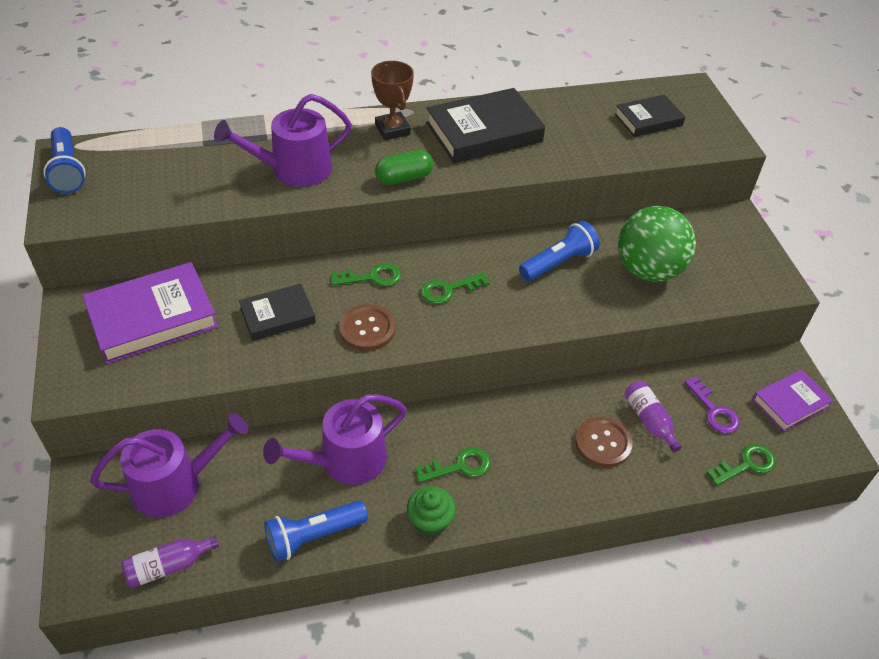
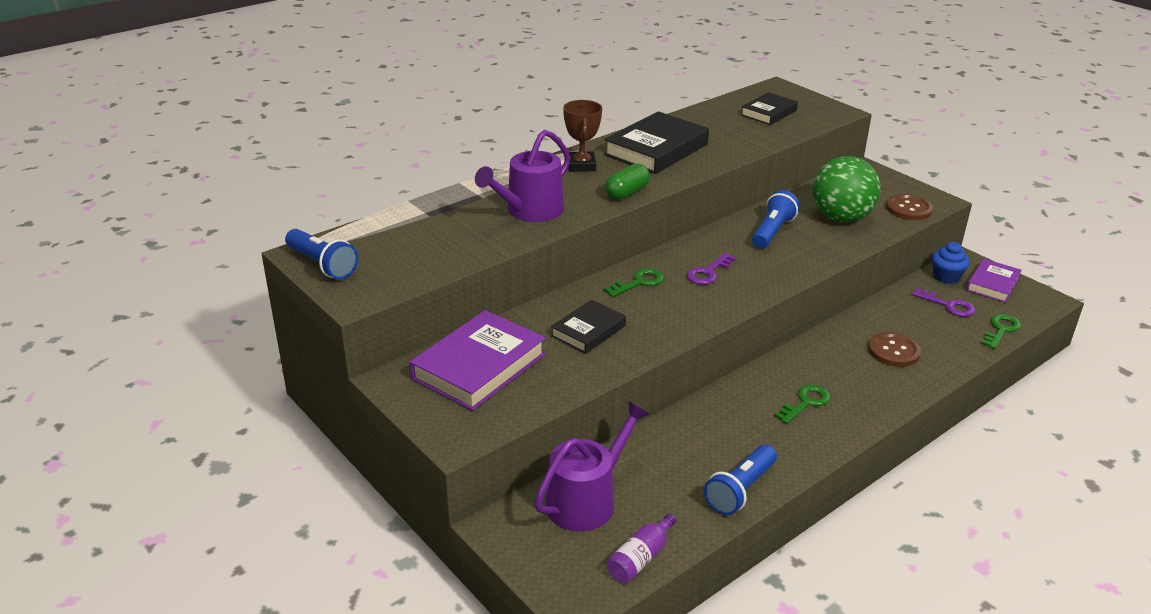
camera: 25 degrees left, 15 degrees down
purple watering can [263,394,407,485] -> none
brown button [339,304,395,351] -> brown button moved to [886,194,933,220]
brown trophy [371,61,414,140] -> brown trophy turned 45 degrees clockwise [563,100,602,172]
green cupcake [407,486,456,537] -> none
green key [421,273,489,304] -> purple key [686,253,736,285]
purple bottle [624,381,682,453] -> none
none -> blue cupcake [932,242,970,284]

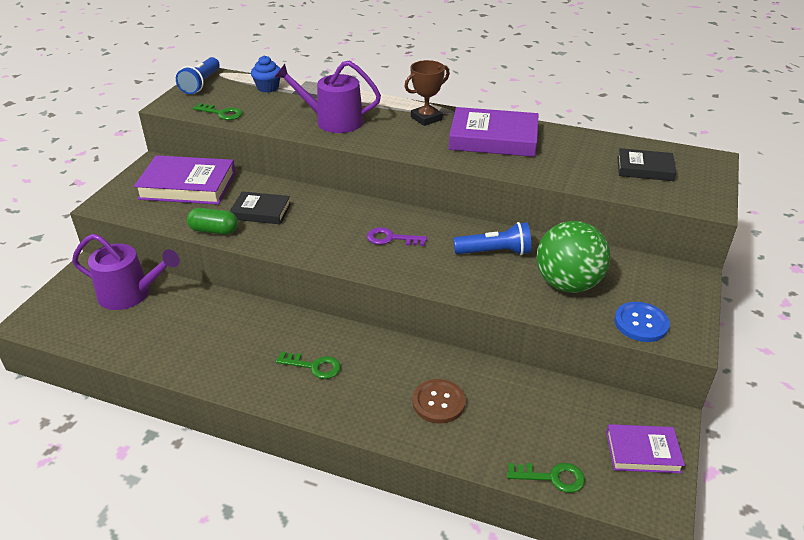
camera: 60 degrees right, 5 degrees up
black book [604,111,709,174] -> purple book [449,107,538,157]
green key [604,268,664,297] -> green key moved to [193,103,242,120]
green capsule [605,163,650,200] -> green capsule moved to [187,208,238,235]
purple bottle [607,513,676,583] -> none
blue flashlight [704,444,777,515] -> none
brown button [886,194,933,220] -> blue button [614,302,670,342]
purple key [912,288,975,317] -> none
blue cupcake [932,242,970,284] -> blue cupcake moved to [251,55,281,93]

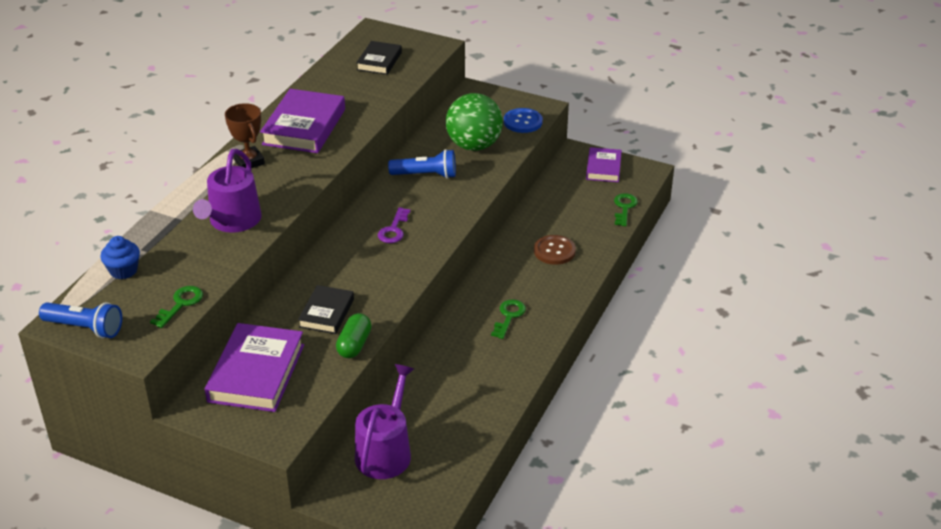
camera: 85 degrees left, 0 degrees up
blue flashlight [453,222,531,255] -> blue flashlight turned 90 degrees clockwise [388,149,456,179]

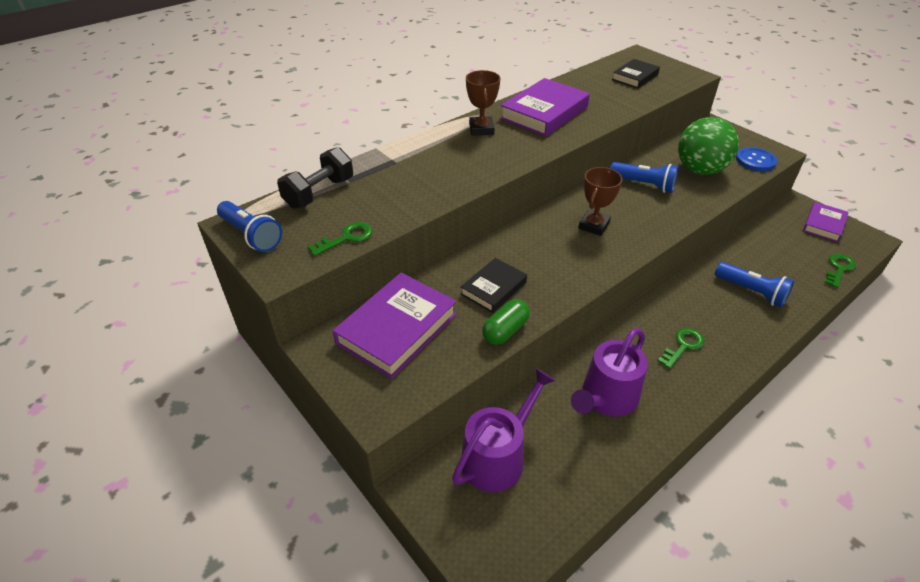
camera: 25 degrees right, 5 degrees up
blue cupcake [100,236,140,279] -> black dumbbell [277,147,353,209]
purple watering can [193,149,262,233] -> purple watering can moved to [571,328,648,417]
purple key [378,207,410,243] -> brown trophy [578,167,623,236]
brown button [534,235,576,265] -> blue flashlight [715,262,794,308]

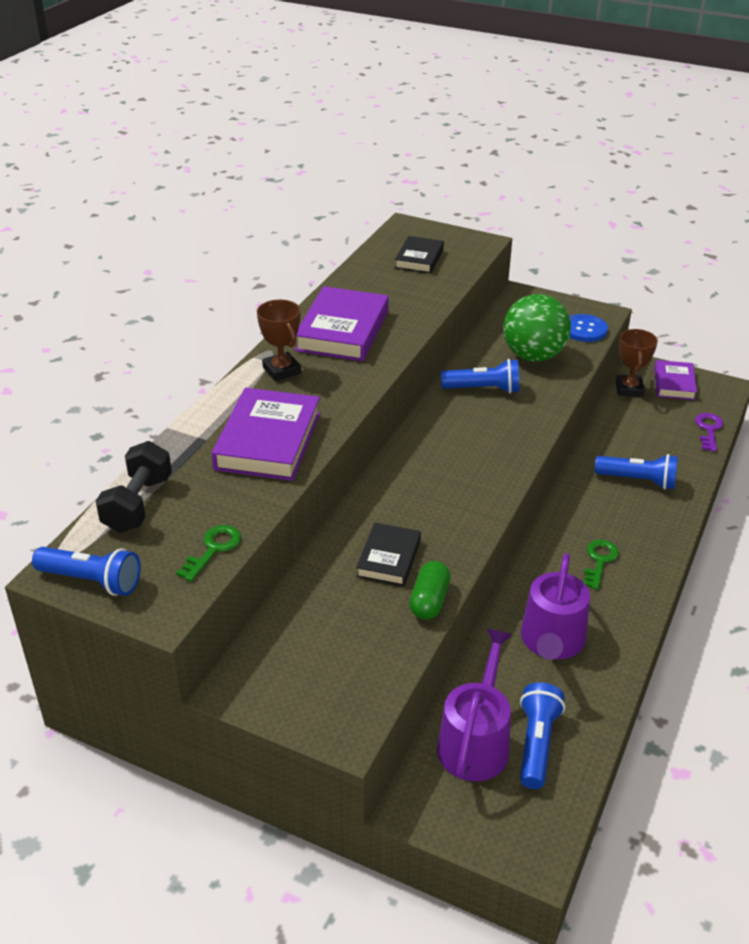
camera: 25 degrees left, 5 degrees down
purple book [333,273,457,379] -> purple book moved to [212,388,320,481]
brown trophy [578,167,623,236] -> brown trophy moved to [616,329,658,397]
green key [825,254,856,288] -> purple key [695,413,723,452]
none -> blue flashlight [520,682,565,789]

